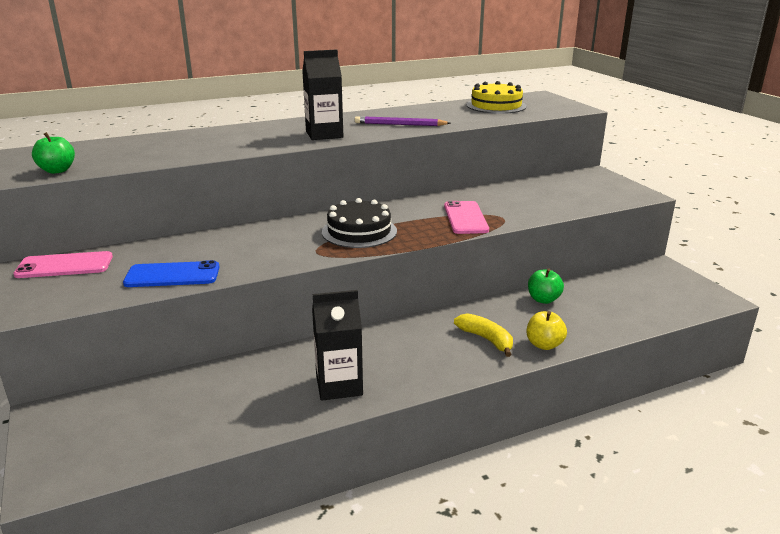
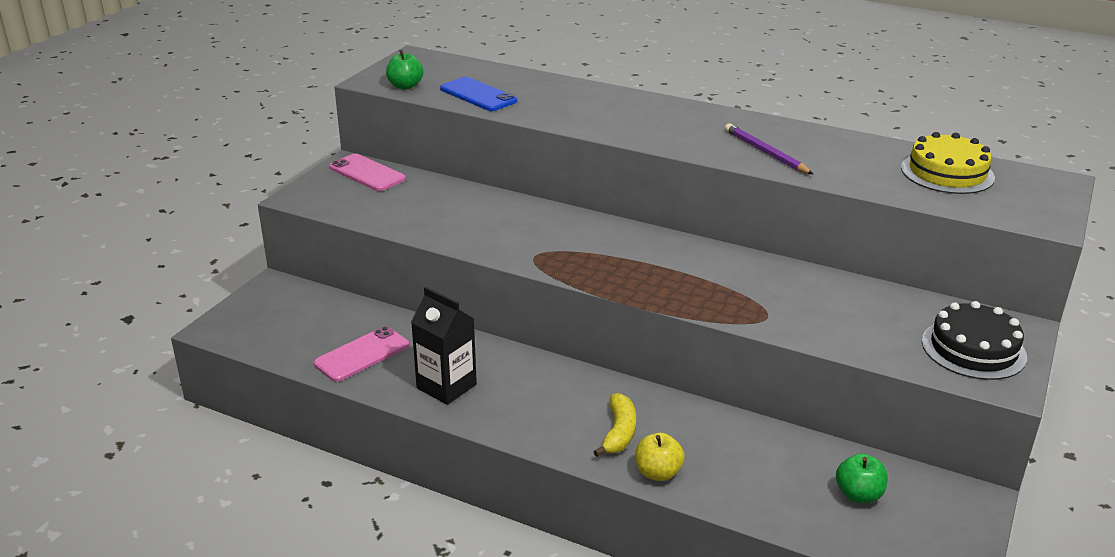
camera: 50 degrees right, 5 degrees up
blue phone [123,260,220,287] -> blue phone moved to [440,77,517,111]
black carton [302,50,343,140] -> none
black cake [322,198,397,248] -> black cake moved to [922,301,1027,380]
pink phone [444,201,489,234] -> pink phone moved to [314,326,409,382]
green apple [528,268,564,304] -> green apple moved to [836,453,888,503]

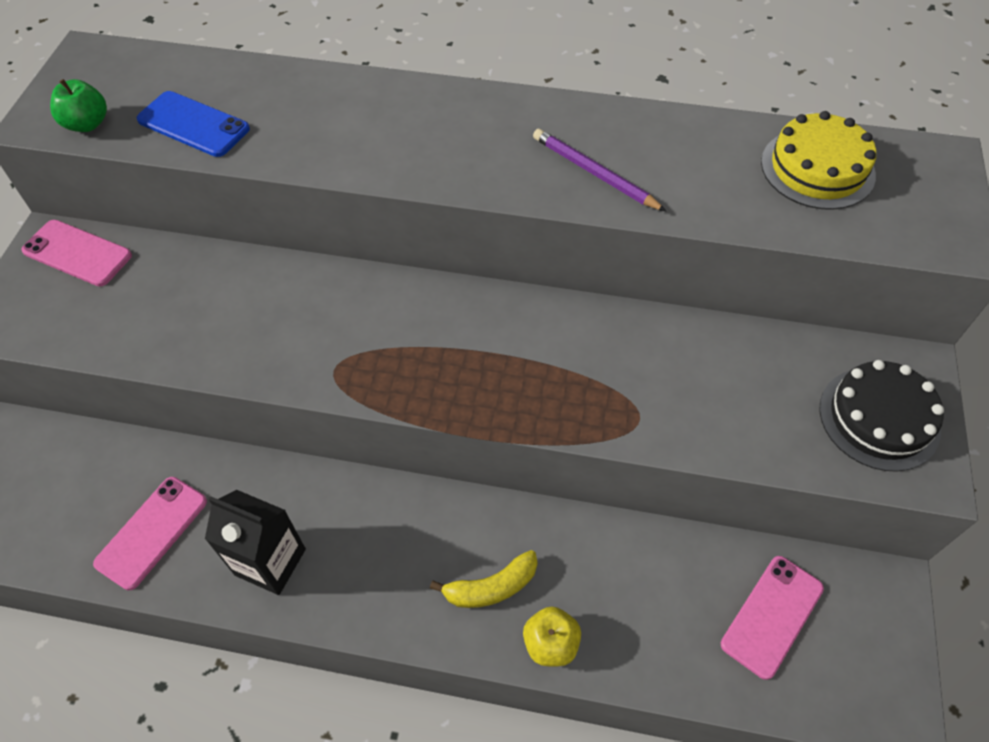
camera: 15 degrees left, 25 degrees up
yellow banana [593,393,636,457] -> yellow banana turned 75 degrees clockwise [430,550,538,608]
green apple [836,453,888,503] -> pink phone [721,556,824,680]

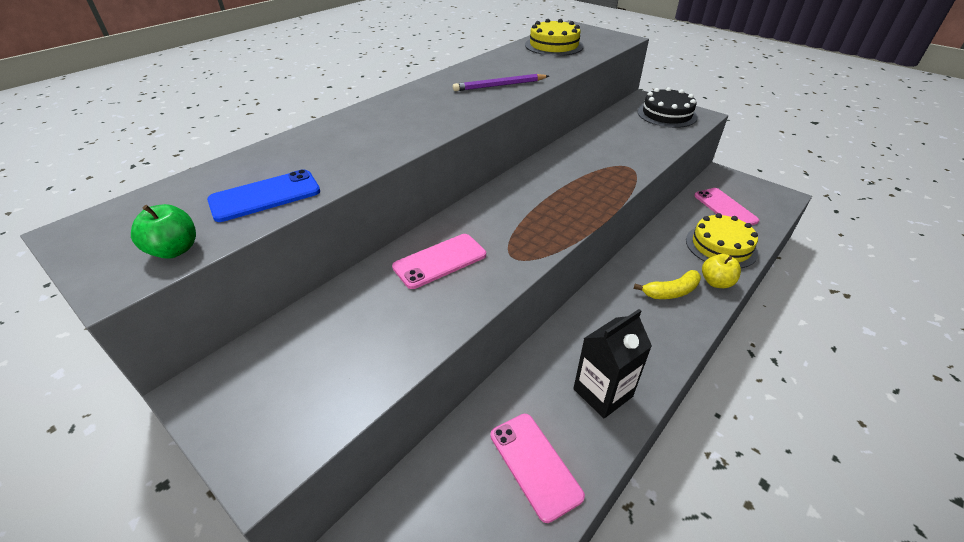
camera: 60 degrees left, 15 degrees down
pink phone [21,220,132,286] -> pink phone moved to [392,234,486,289]
yellow banana [430,550,538,608] -> yellow banana turned 60 degrees clockwise [634,270,701,299]
none -> yellow cake [686,213,758,268]

